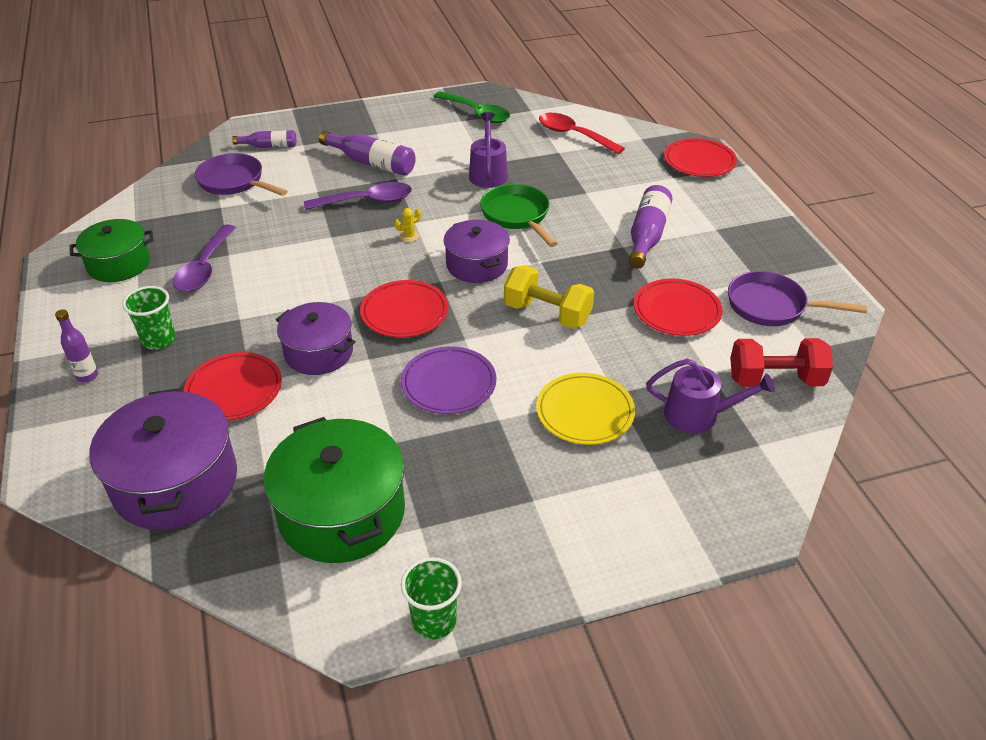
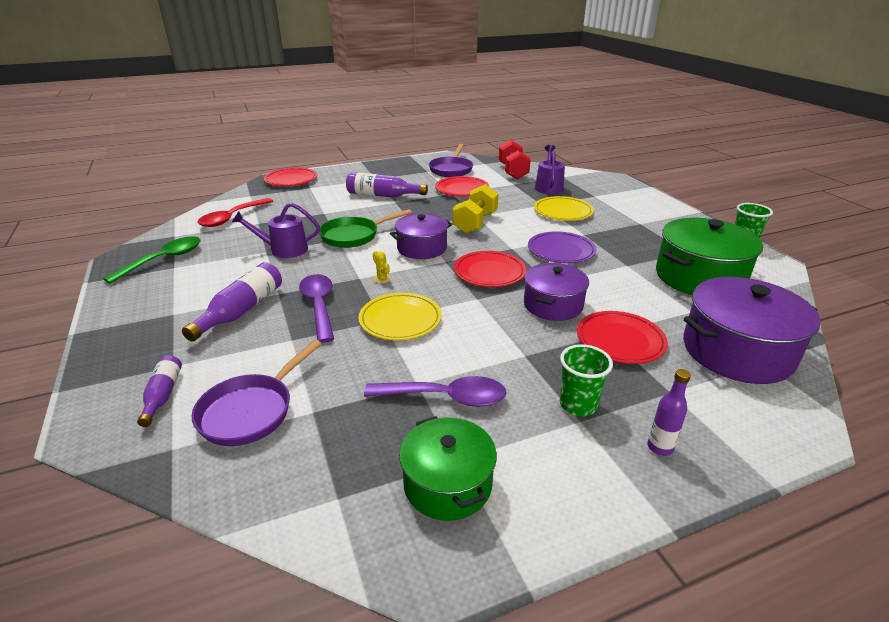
camera: 95 degrees left, 10 degrees down
none -> yellow plate [358,293,442,340]

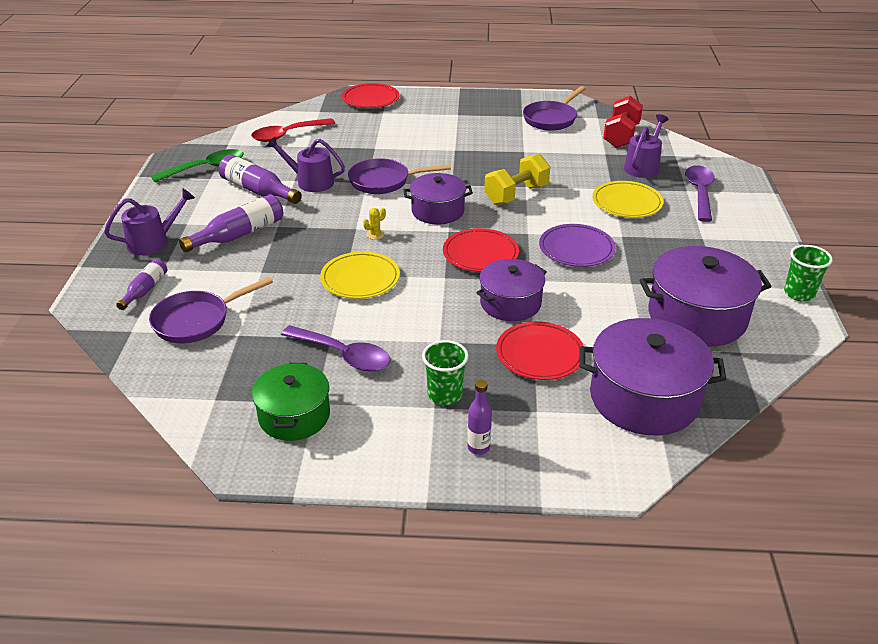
camera: 25 degrees right, 5 degrees up
purple spoon [299,274,334,343] -> purple spoon moved to [685,165,715,222]
green pan [319,209,412,248] -> purple pan [348,158,451,194]
purple bottle [346,172,428,197] -> purple bottle moved to [219,155,302,204]
yellow cactus [373,251,391,283] -> yellow cactus turned 60 degrees clockwise [363,208,386,240]
red plate [435,176,489,197] -> none
green pot [656,218,763,295] -> purple pot [640,246,771,347]
none -> purple watering can [104,189,195,255]

